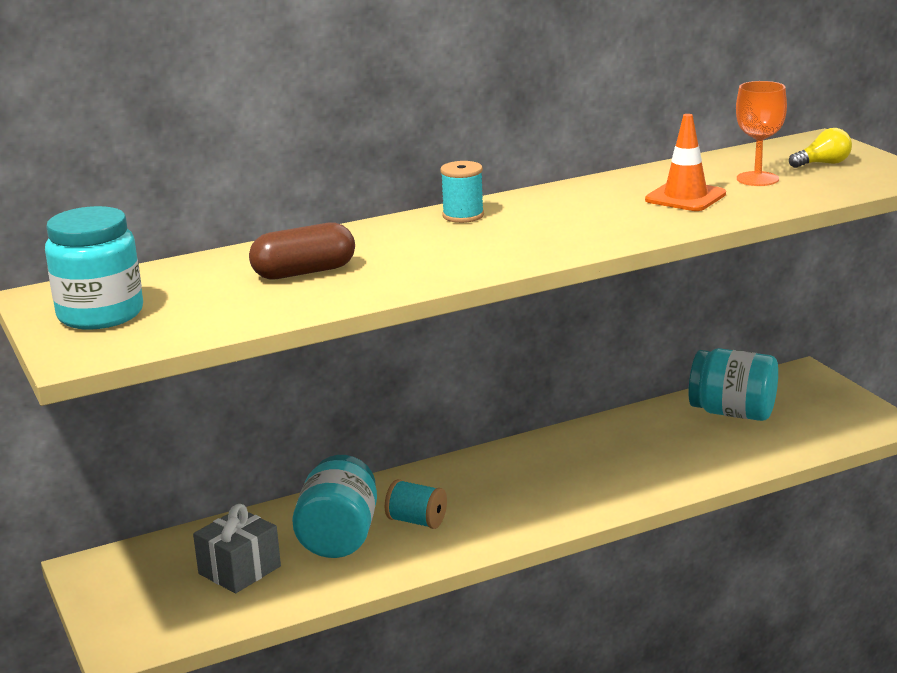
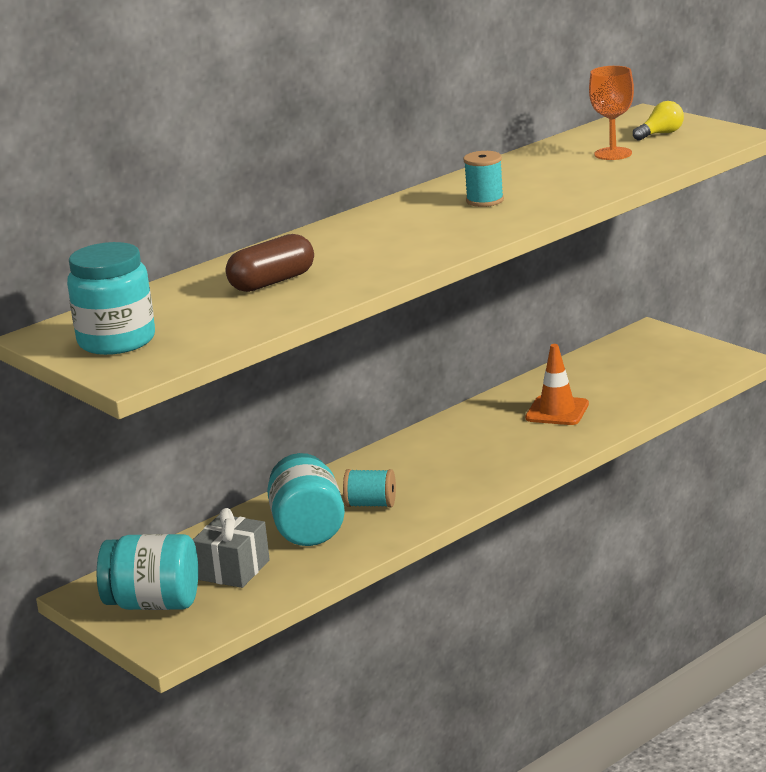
camera: 15 degrees left, 0 degrees up
turquoise spool [440,161,484,223] -> turquoise spool moved to [463,151,504,207]
orange traffic cone [645,114,726,211] -> orange traffic cone moved to [525,344,589,425]
turquoise jar [688,348,778,421] -> turquoise jar moved to [97,534,198,610]

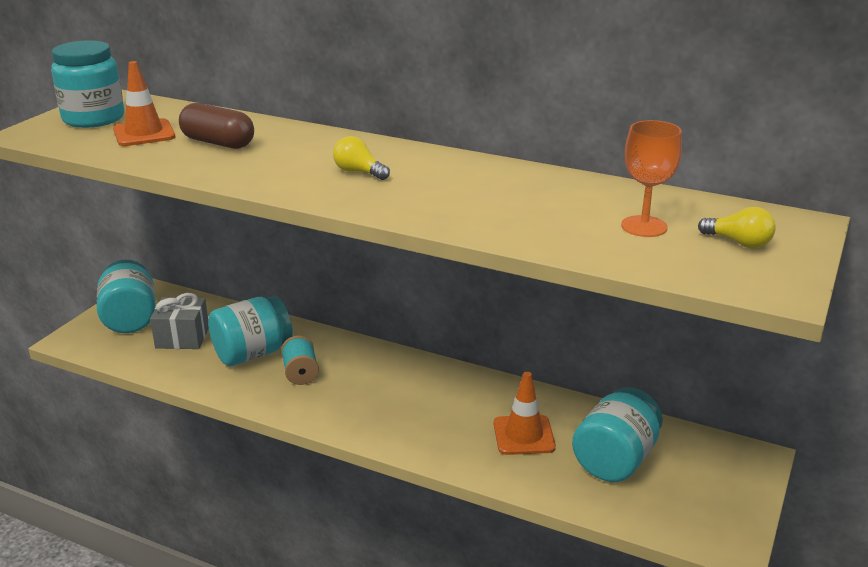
camera: 65 degrees right, 5 degrees up
turquoise spool [463,151,504,207] -> none
none -> orange traffic cone [113,61,175,146]
none -> yellow light bulb [333,136,390,180]
none -> turquoise jar [572,387,663,482]

